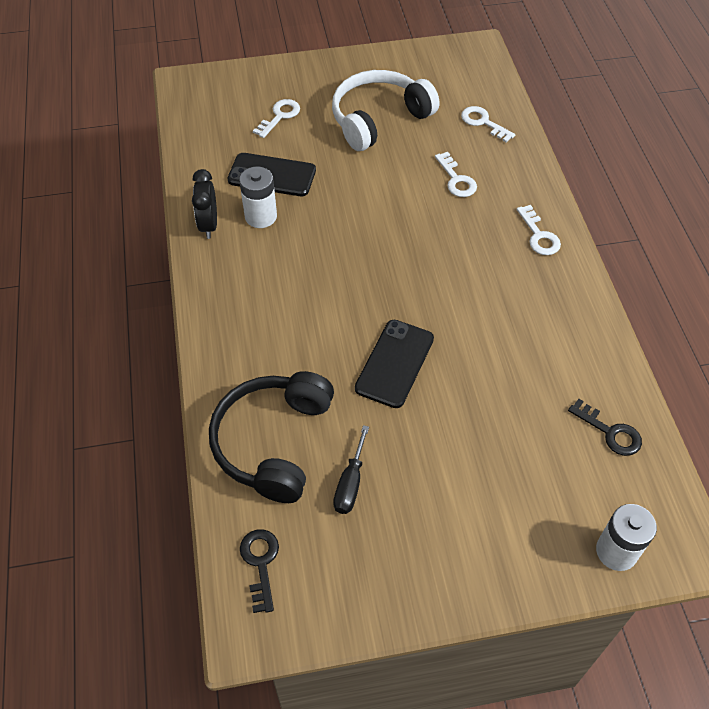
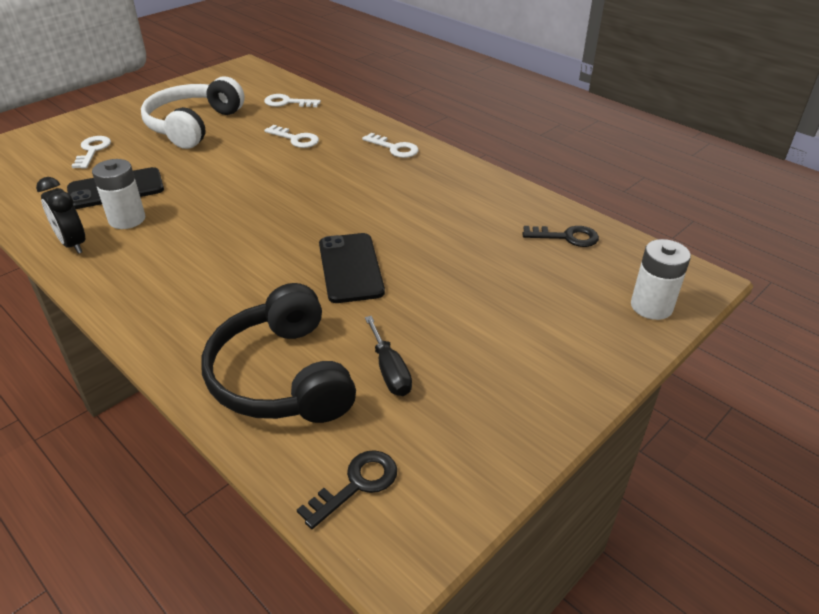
camera: 35 degrees left, 15 degrees down
black key [240,529,279,613] -> black key turned 90 degrees clockwise [297,450,397,529]

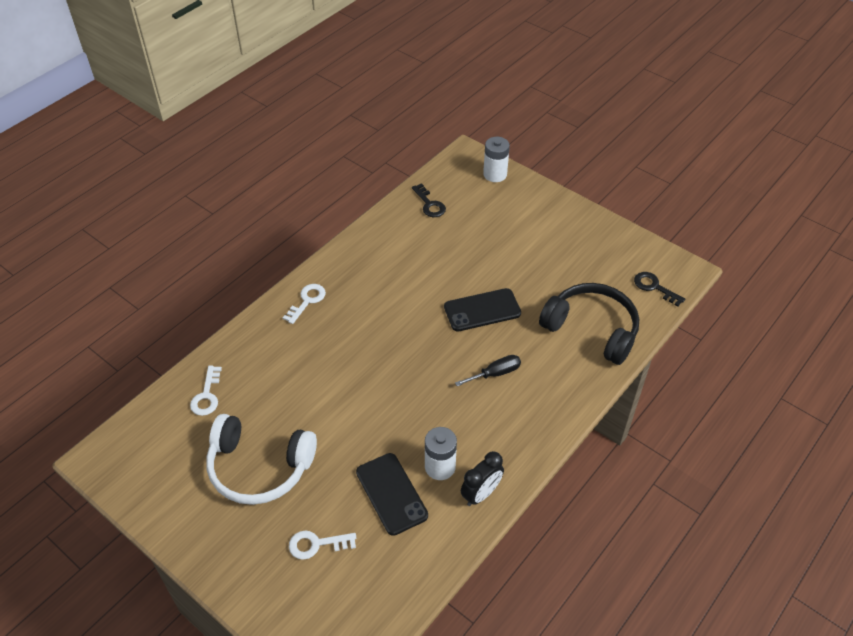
camera: 95 degrees left, 10 degrees up
black headphones [202,283,356,423] -> black headphones turned 120 degrees counterclockwise [539,283,639,365]
white key [264,125,319,148] -> none
black screwdriver [365,316,412,396] -> black screwdriver moved to [455,355,521,386]
black key [522,226,599,247] -> black key turned 150 degrees clockwise [412,183,446,217]

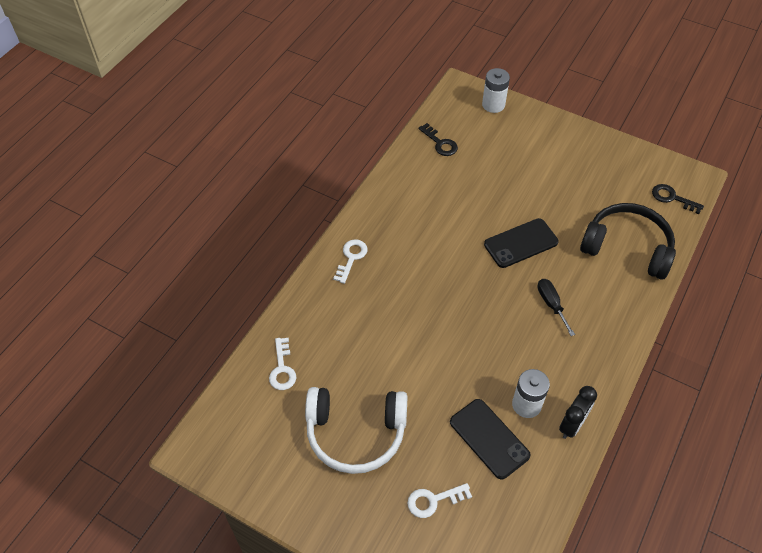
camera: 10 degrees left, 5 degrees up
black screwdriver [455,355,521,386] -> black screwdriver turned 75 degrees counterclockwise [538,279,575,336]

